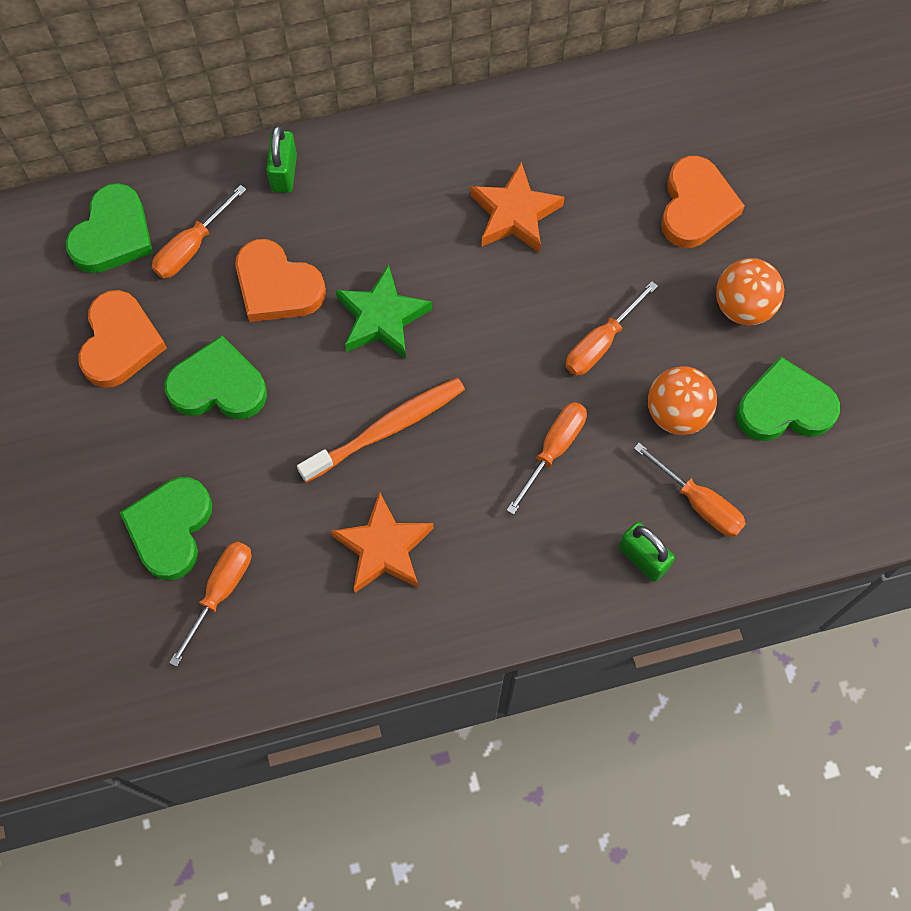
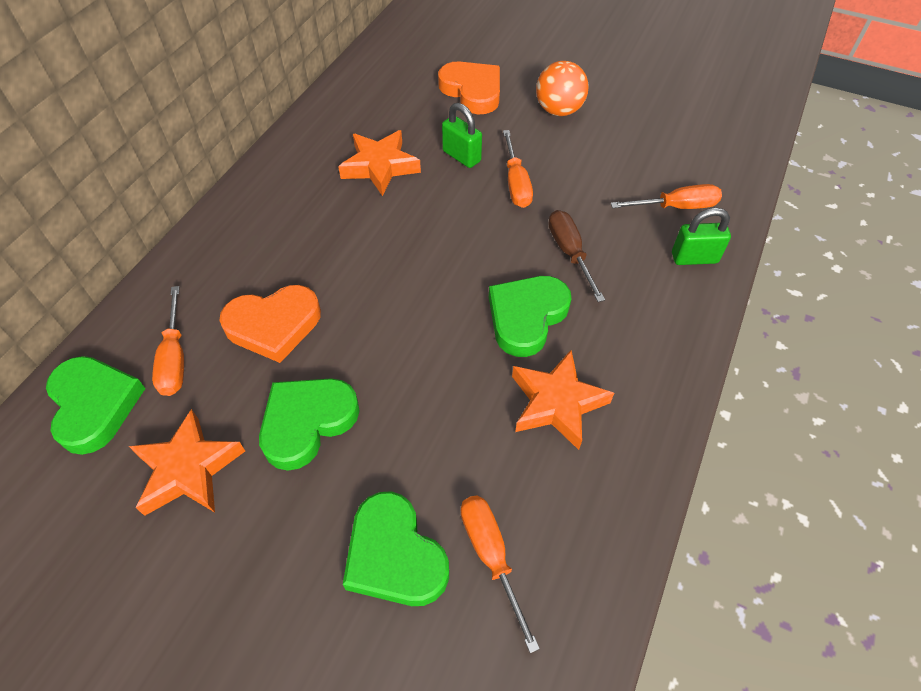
camera: 50 degrees left, 15 degrees down
orange heart [78,290,167,388] -> orange star [129,409,245,516]
green padlock [266,125,297,193] -> green padlock moved to [442,103,482,168]
orange toothbrush [297,378,465,483] -> none
green star [336,264,432,359] -> none
orange screwdriver [507,402,587,515] -> brown screwdriver [548,210,605,302]
orange ball [648,366,717,435] -> none
green heart [736,356,840,441] -> green heart moved to [489,276,572,357]

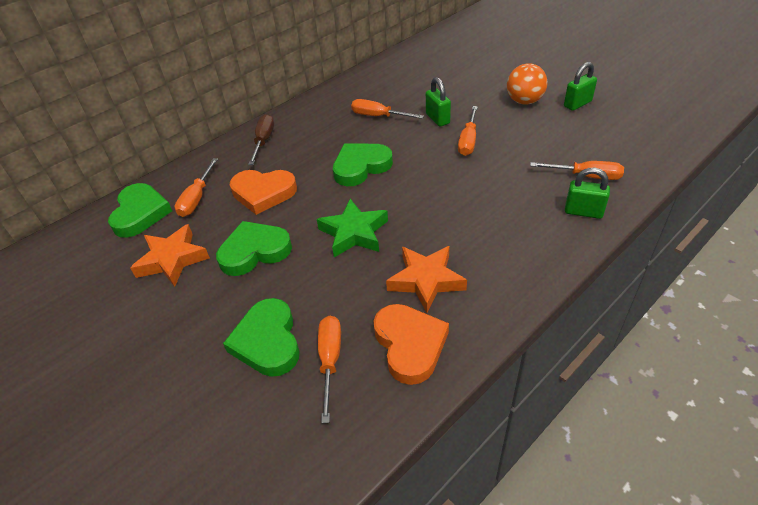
camera: 25 degrees right, 10 degrees down
orange star [338,130,421,196] -> orange screwdriver [351,99,424,119]
orange heart [438,62,500,115] -> orange heart moved to [373,304,449,385]
green heart [489,276,572,357] -> green heart moved to [333,143,393,186]
brown screwdriver [548,210,605,302] -> brown screwdriver moved to [248,114,274,165]
none -> green star [317,199,388,257]
none -> green padlock [564,62,597,111]

